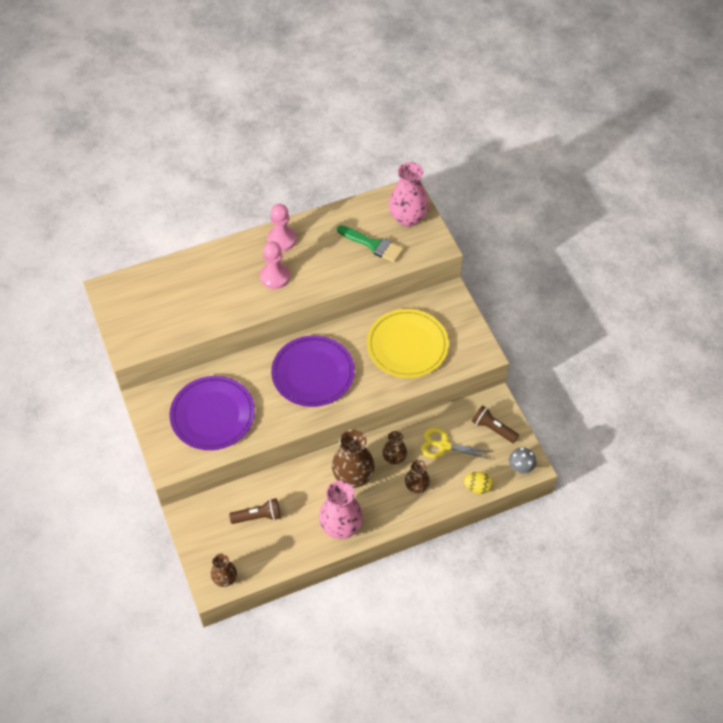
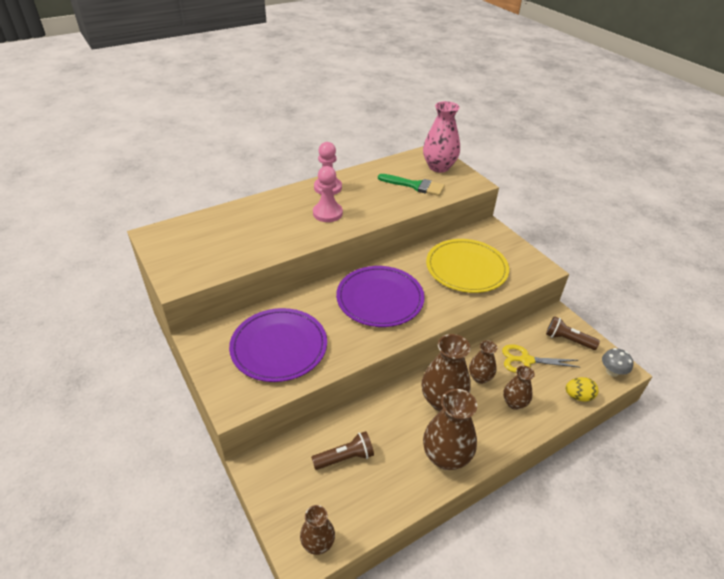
camera: 10 degrees left, 15 degrees down
pink vase [319,481,363,539] -> brown vase [423,389,477,470]

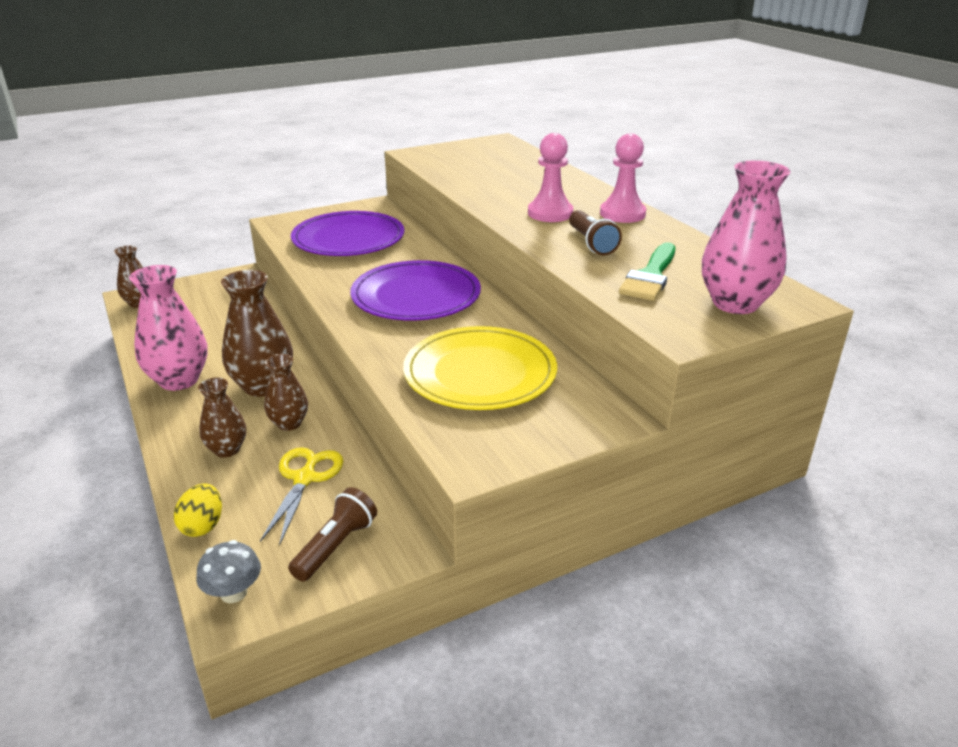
camera: 95 degrees right, 10 degrees down
brown flashlight [311,431,374,470] -> brown flashlight moved to [569,210,622,255]
brown vase [423,389,477,470] -> pink vase [129,265,208,391]

